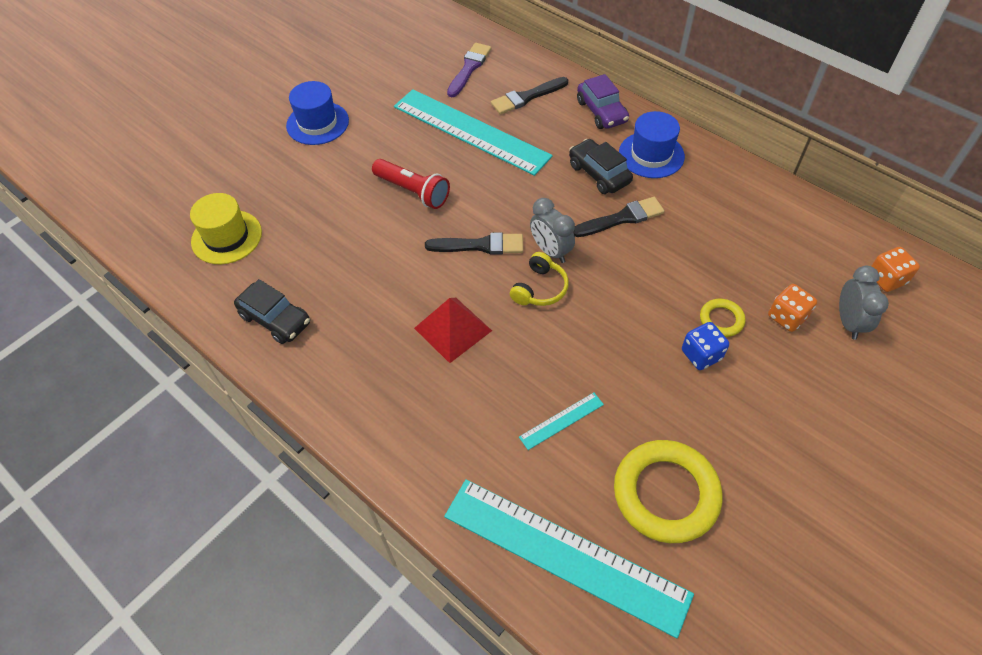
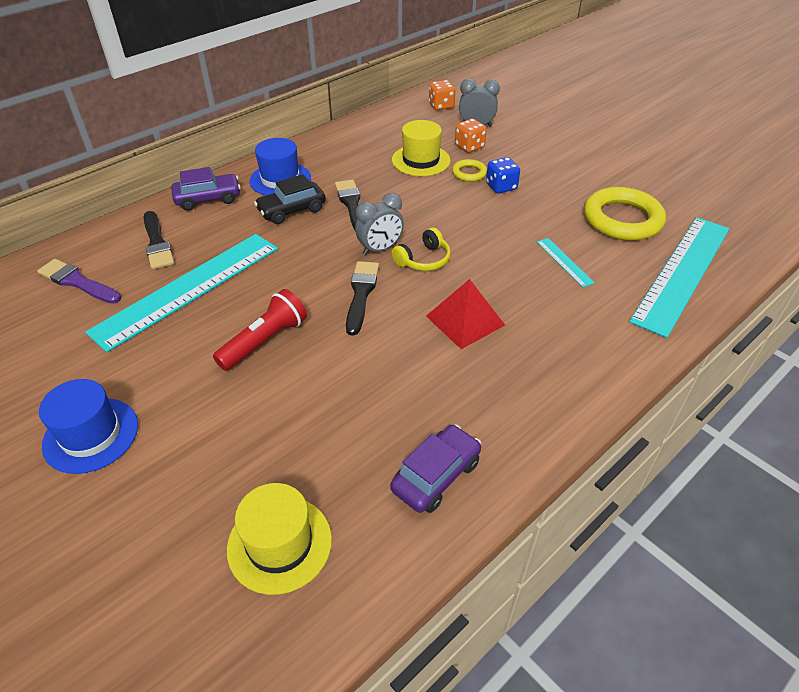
camera: 85 degrees left, 10 degrees down
black car [234,279,310,344] -> purple car [390,424,481,513]
yellow headphones [510,252,569,306] -> yellow headphones turned 105 degrees clockwise [391,227,451,271]
none -> yellow hat [392,120,451,176]

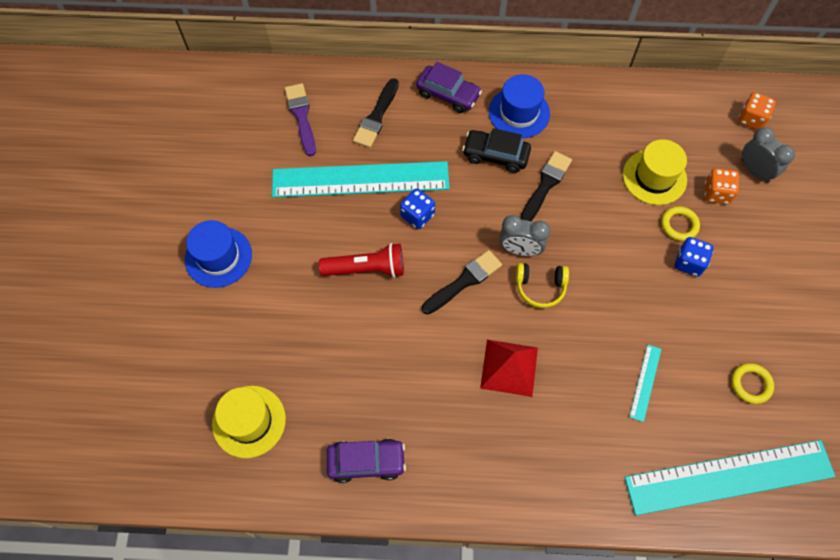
camera: 45 degrees right, 20 degrees up
yellow ring [584,187,666,241] -> yellow ring [731,363,774,404], size x0.48
none -> blue dice [400,189,435,229]

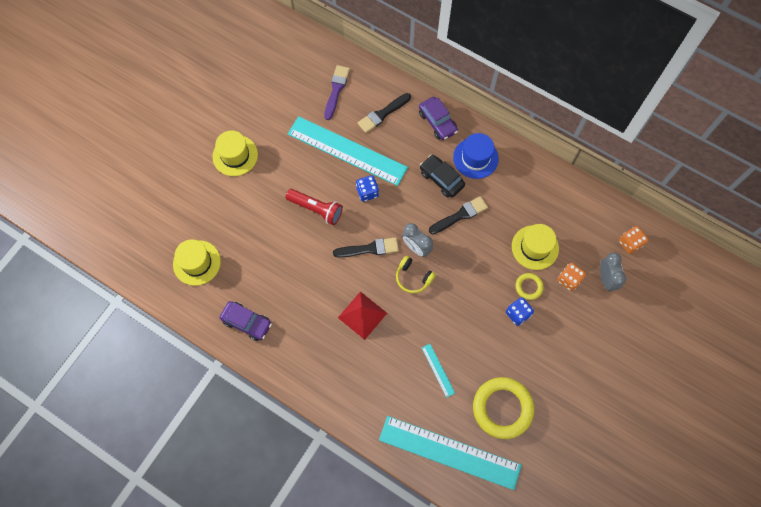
camera: 30 degrees right, 5 degrees up
blue hat [185,220,252,288] -> yellow hat [212,131,258,176]
turquoise ruler [629,345,661,422] -> turquoise ruler turned 75 degrees counterclockwise [422,344,455,398]
yellow ring [731,363,774,404] -> yellow ring [473,377,534,439], size x2.07

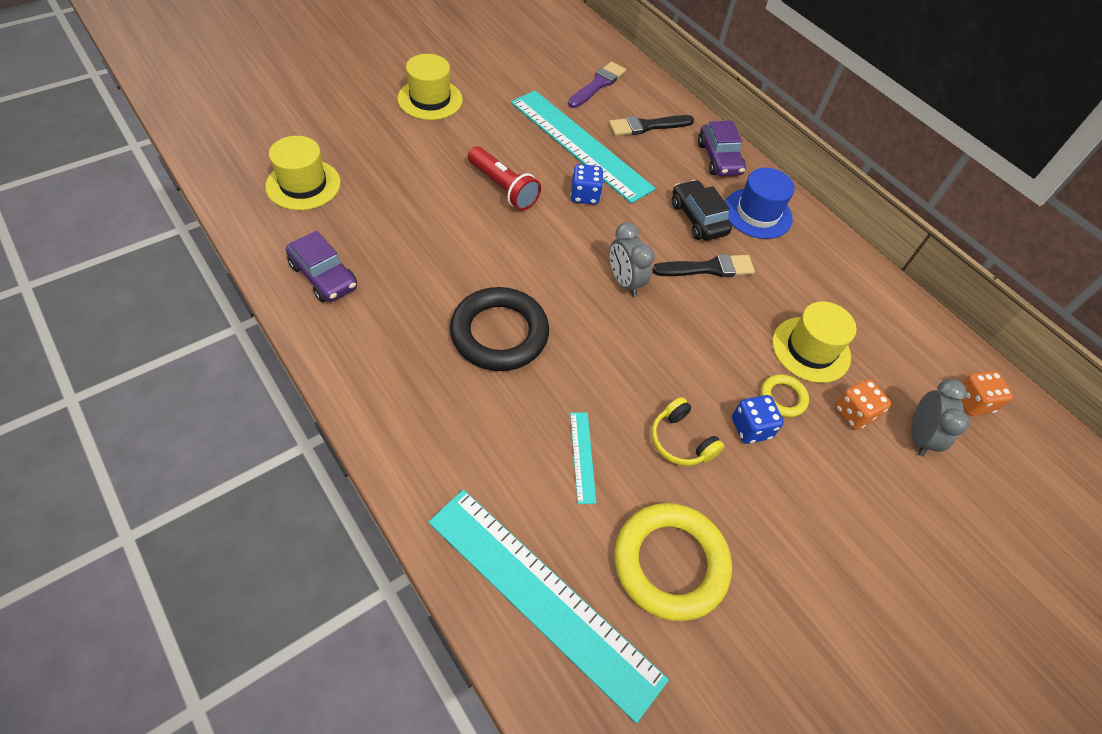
camera: 15 degrees right, 15 degrees down
black brush [333,237,399,258] -> none
red pyramid [338,292,387,340] -> black ring [450,287,549,371]
yellow headphones [396,256,436,294] -> yellow headphones moved to [651,397,724,466]

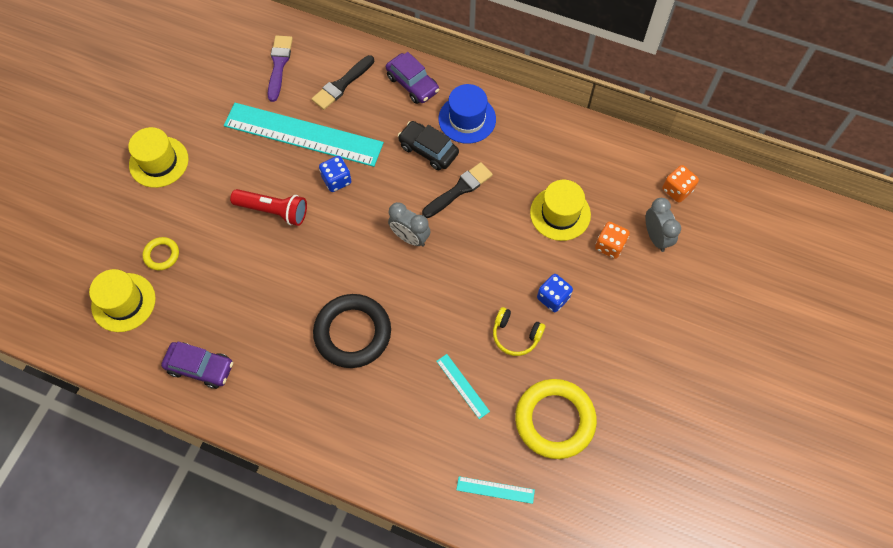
camera: 25 degrees left, 10 degrees up
turquoise ruler [428,490,669,723] -> turquoise ruler [456,476,535,504], size x0.40
yellow ring [761,374,809,417] -> yellow ring moved to [143,237,179,270]

